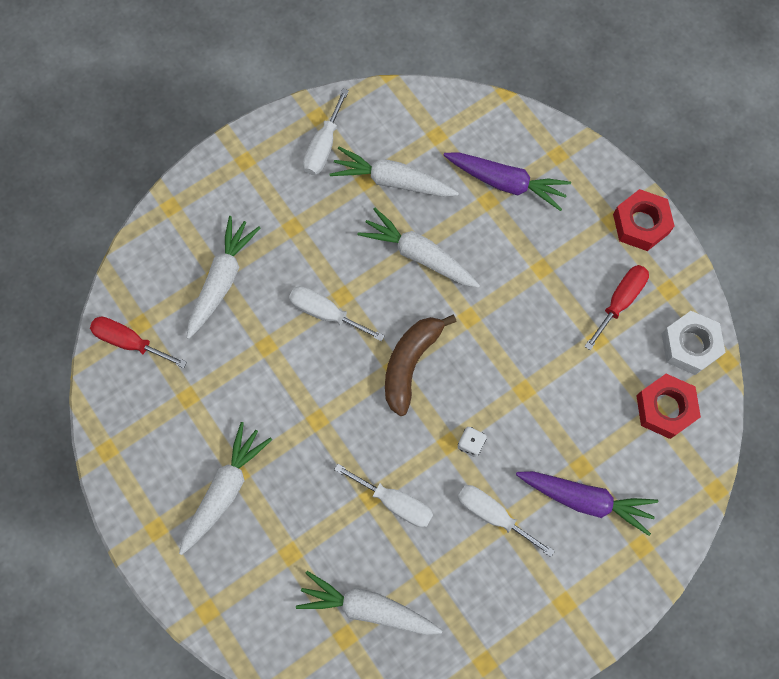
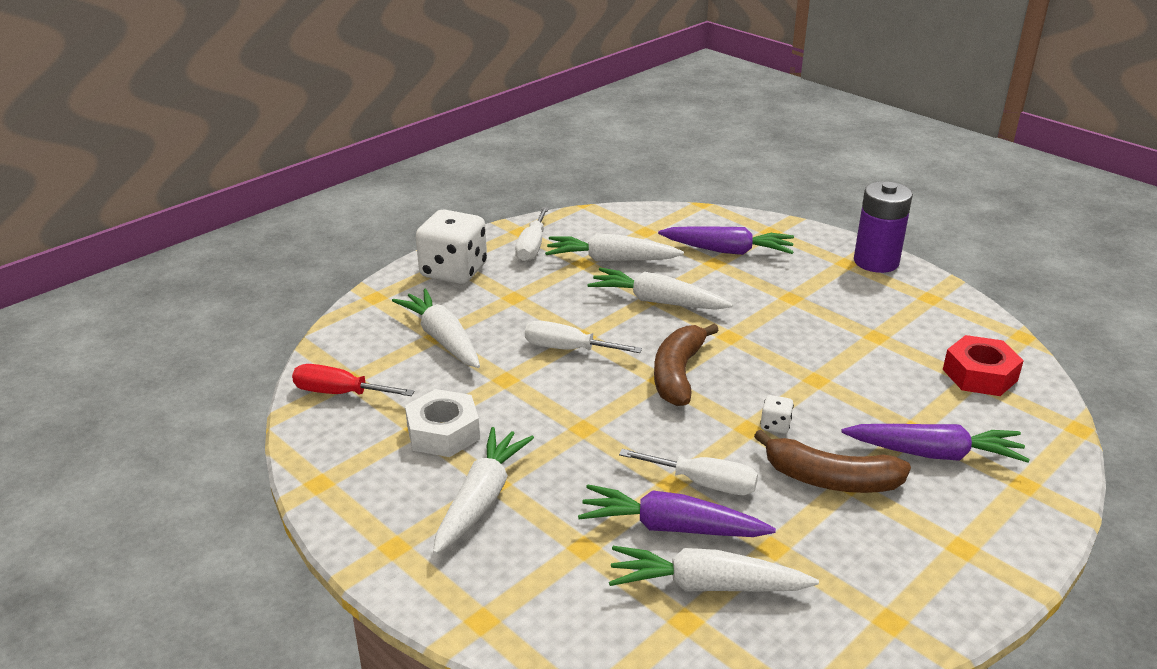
camera: 10 degrees left, 40 degrees down
white carrot [187,216,260,339] -> white carrot turned 45 degrees counterclockwise [392,289,480,368]
white screwdriver [457,485,555,557] -> brown banana [754,430,911,493]
red screwdriver [584,265,649,350] -> none
red nut [613,189,674,251] -> purple battery [854,181,913,273]
white nut [662,311,726,375] -> white nut moved to [405,389,480,457]
none -> white dice [416,209,487,284]
none -> purple carrot [578,485,776,537]

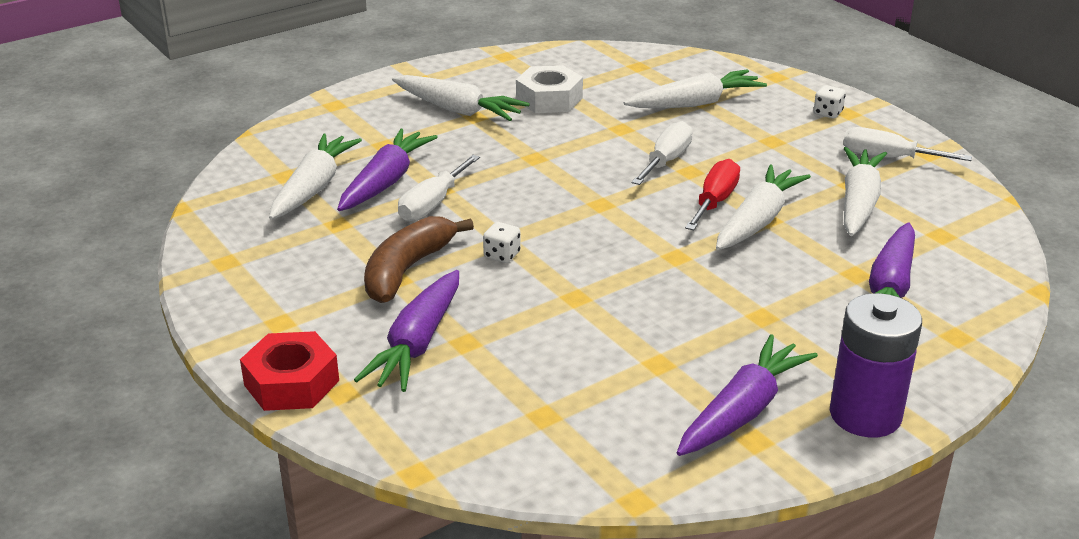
camera: 100 degrees right, 0 degrees up
red screwdriver [292,364,415,396] -> red screwdriver moved to [685,159,740,230]
white dice [416,209,487,284] -> white dice [814,85,846,118], size x0.41
brown banana [654,324,719,406] -> none
red nut [943,335,1024,396] -> red nut moved to [240,331,339,411]
none -> purple carrot [677,334,818,456]

